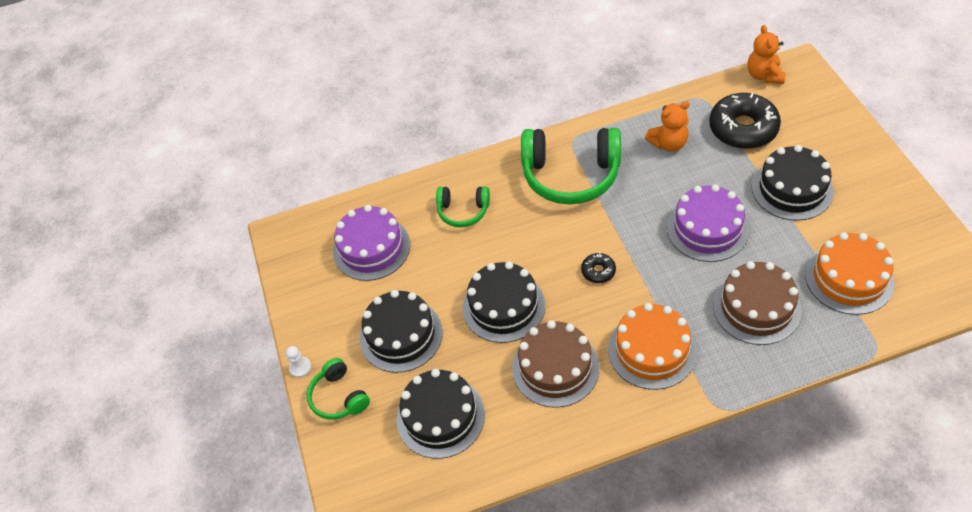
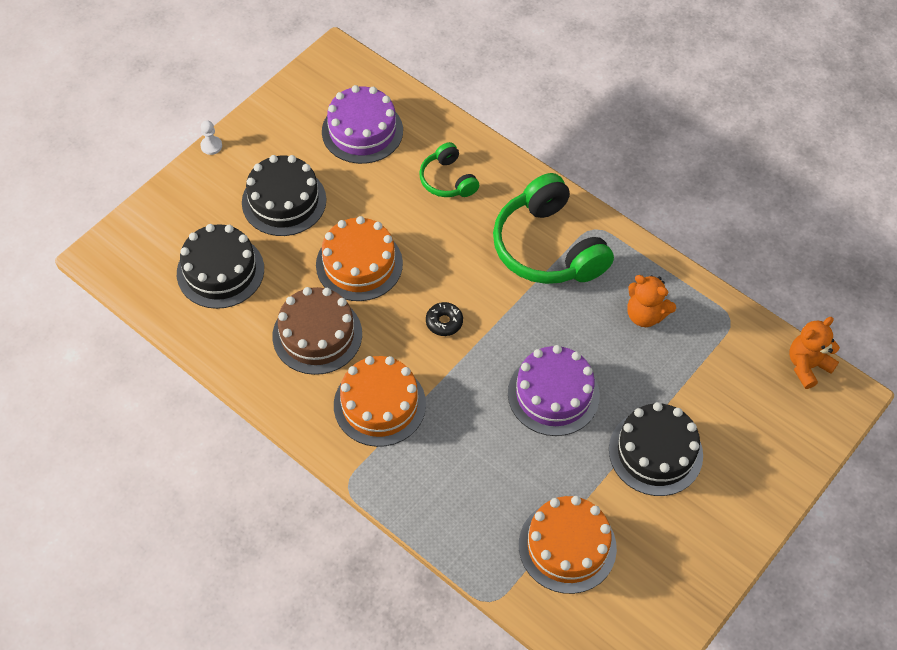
camera: 50 degrees right, 5 degrees up
green headphones [307,358,370,420] -> none
black cake [463,261,545,343] -> orange cake [316,216,403,301]
black donut [709,93,781,149] -> none
brown cake [713,261,802,345] -> none

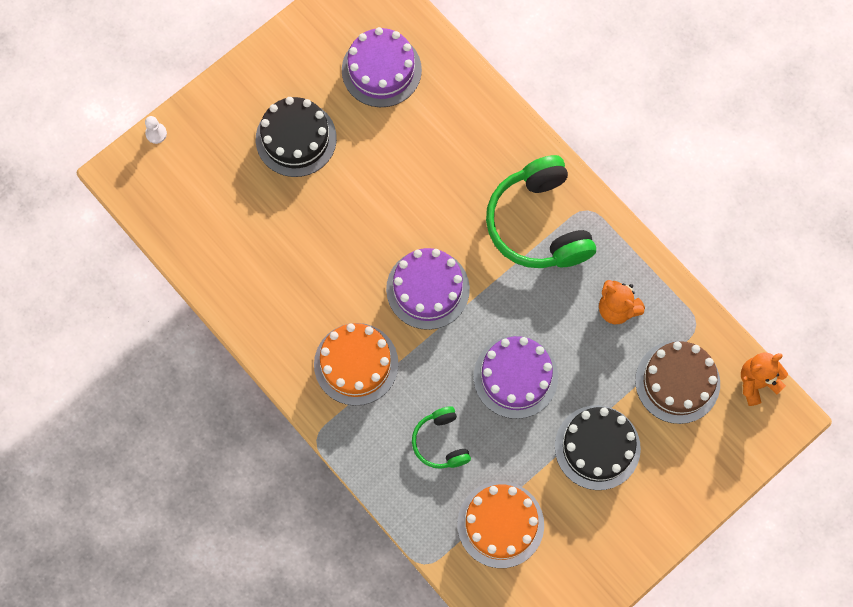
camera: 10 degrees right, 15 degrees up
black cake [177,224,264,309] -> none
white pawn [200,120,222,155] -> white pawn moved to [145,116,167,144]
brown cake [272,287,362,375] -> brown cake moved to [635,341,720,424]
orange cake [316,216,403,301] -> none
green headphones [419,142,479,197] -> green headphones moved to [412,406,471,469]
black donut [426,302,463,336] -> purple cake [386,248,470,330]

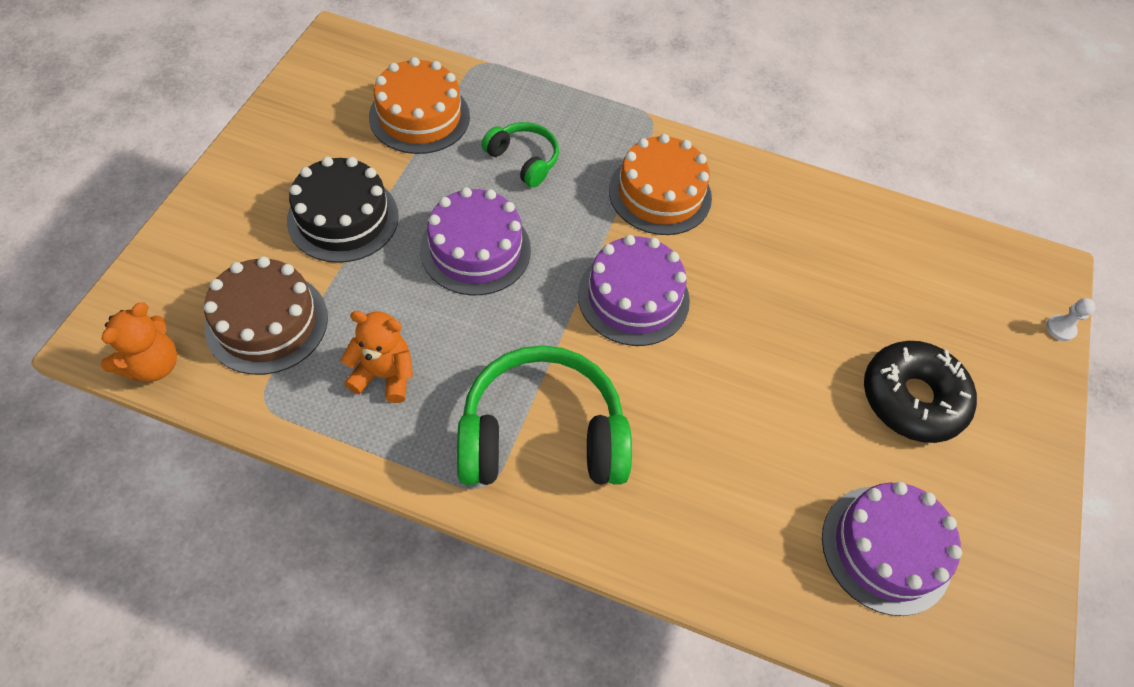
camera: 145 degrees right, 15 degrees down
black cake [256,97,337,177] -> black donut [864,341,977,443]
green headphones [486,155,596,268] -> green headphones turned 45 degrees counterclockwise [457,345,632,485]

